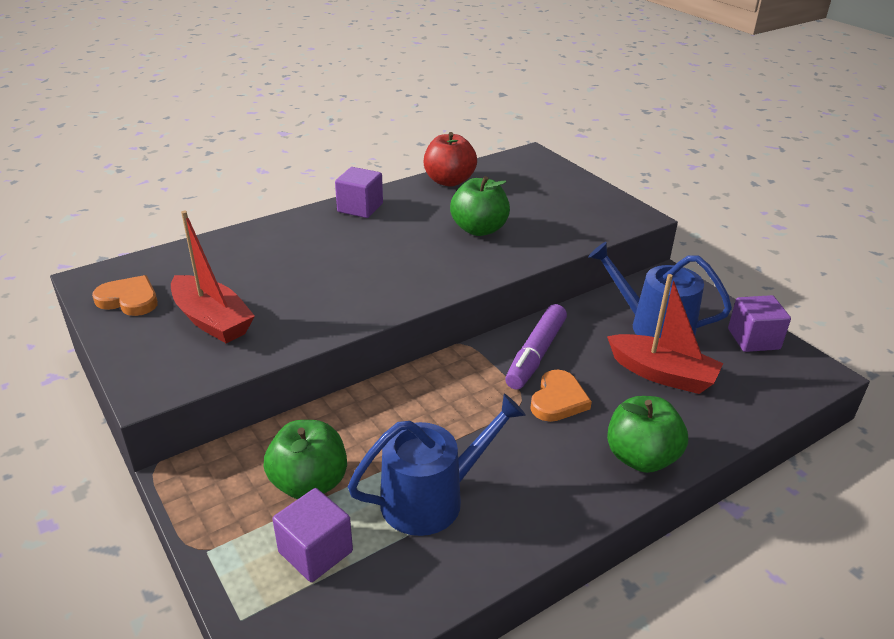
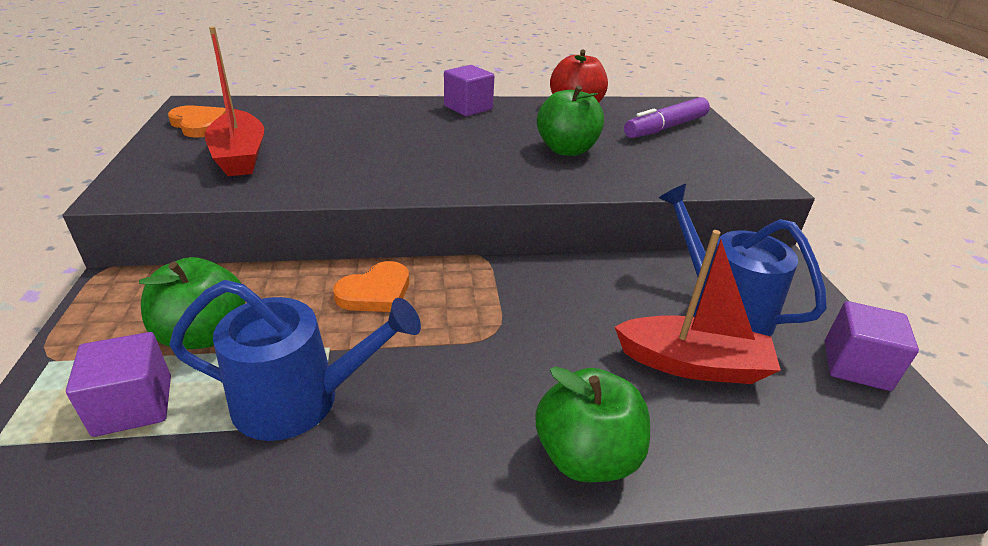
camera: 25 degrees right, 0 degrees up
purple marker [505,304,567,390] -> purple marker moved to [624,97,710,138]
orange heart [530,370,592,422] -> orange heart moved to [333,261,409,312]
red boat [607,274,723,394] -> red boat turned 45 degrees counterclockwise [615,230,781,384]

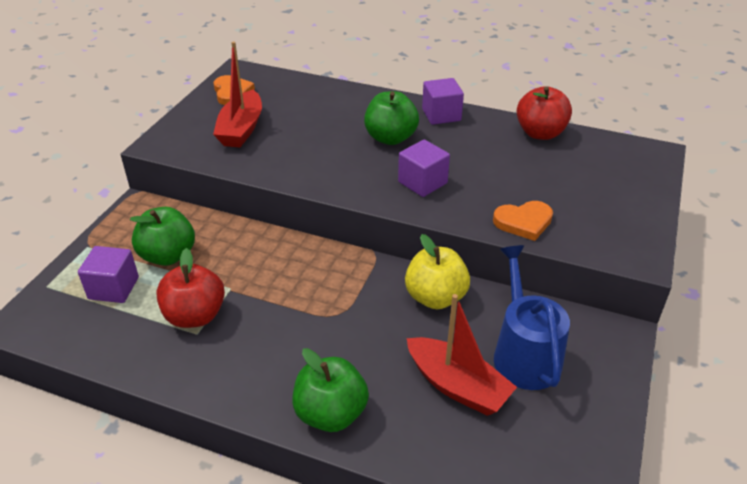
camera: 30 degrees right, 5 degrees up
blue watering can [169,280,421,441] -> red apple [156,248,225,328]
orange heart [333,261,409,312] -> orange heart moved to [493,201,553,241]
green apple [537,85,604,156] -> green apple moved to [364,91,419,145]
purple marker [624,97,710,138] -> none
purple cube [825,301,919,391] -> purple cube moved to [398,140,450,197]
none -> yellow apple [405,234,470,309]

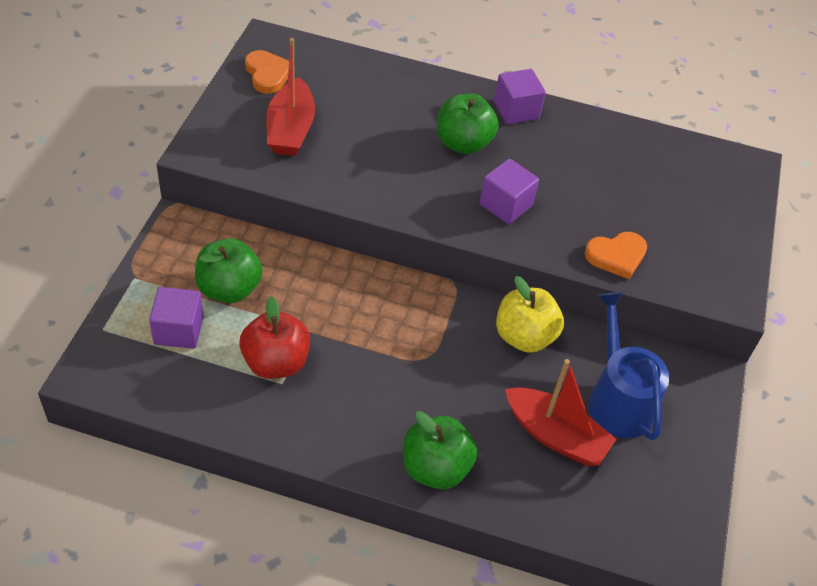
camera: 10 degrees left, 10 degrees up
red apple [517,86,572,140] -> none

